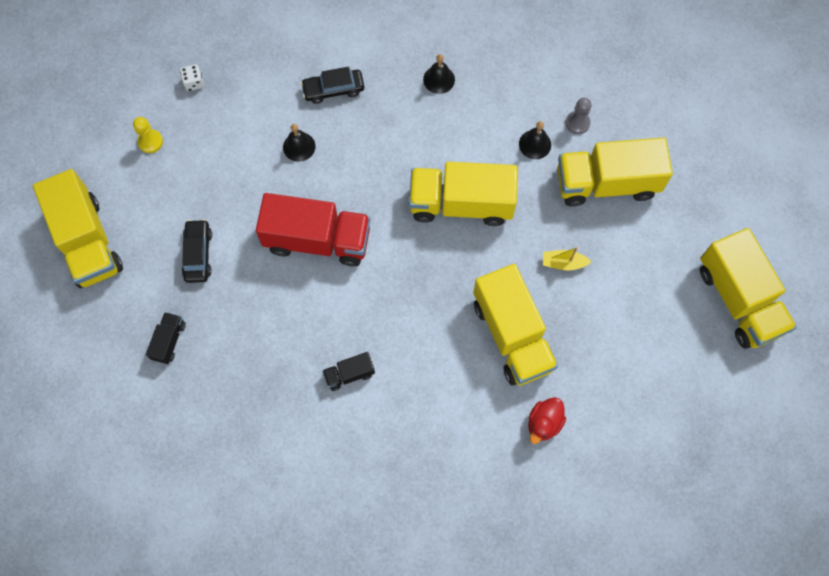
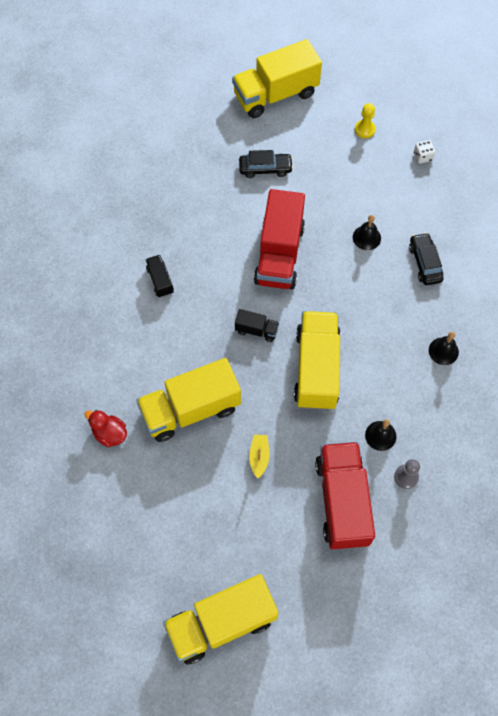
camera: 90 degrees right, 5 degrees down
black truck [146,312,186,364] -> black truck moved to [235,309,279,342]
yellow truck [557,137,673,206] -> red truck [315,442,375,549]

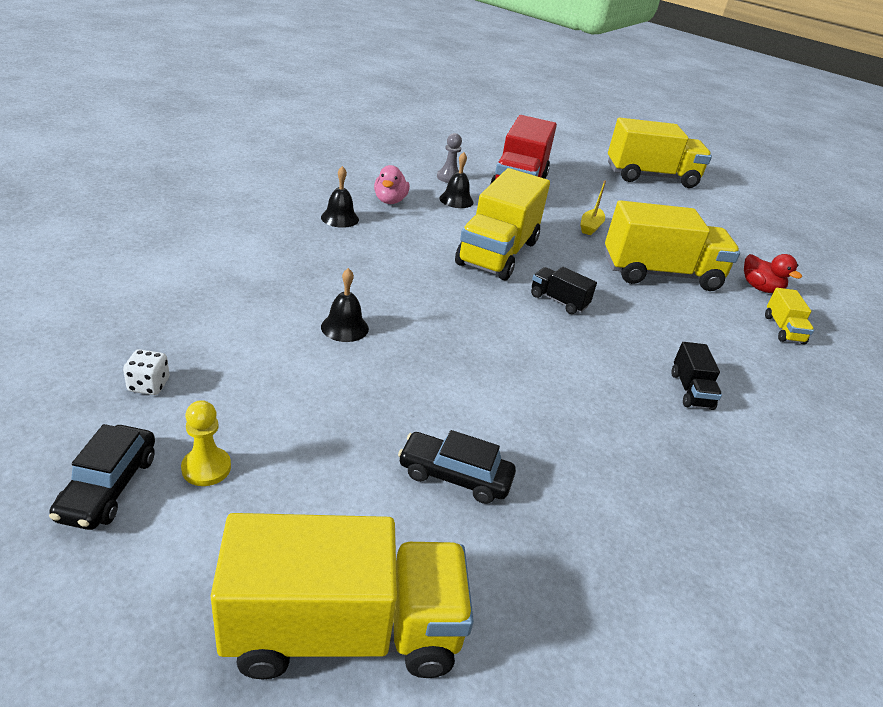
camera: 165 degrees left, 30 degrees down
red truck [254,189,305,289] -> none
black car [409,233,444,285] -> black car moved to [49,424,155,530]
none -> pink duck [374,165,410,204]
none -> yellow truck [765,288,814,344]

